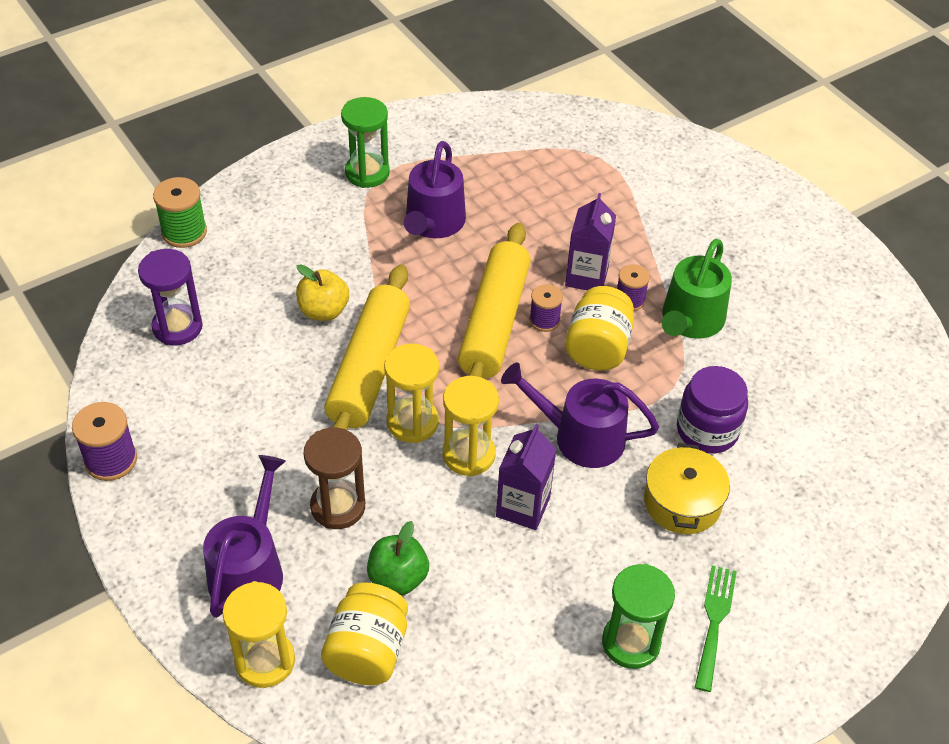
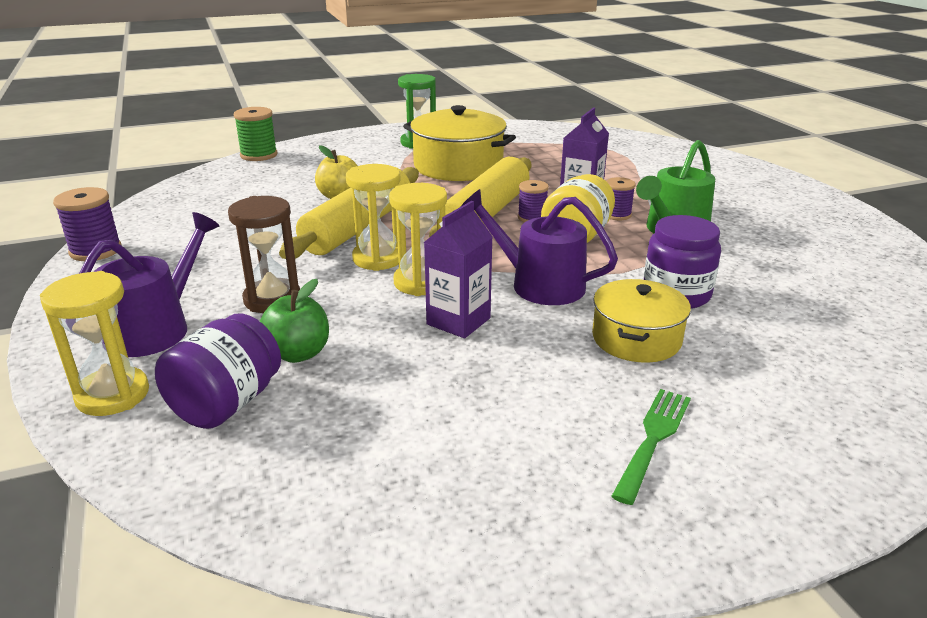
camera: 15 degrees right, 20 degrees down
purple hourglass [138,249,203,345] -> none
yellow jar [321,582,408,685] -> purple jar [155,314,281,429]
purple watering can [404,141,466,238] -> yellow pot [403,105,516,181]
green hourglass [602,564,675,669] -> none

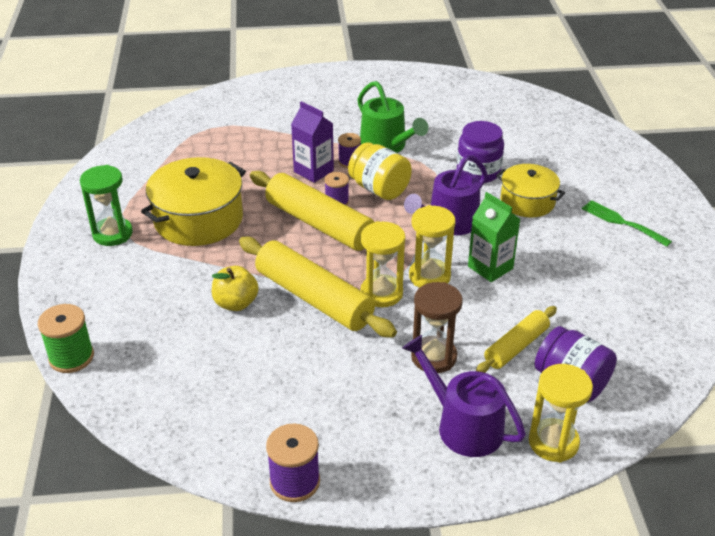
camera: 75 degrees left, 10 degrees up
green apple [260,279,329,363] -> yellow rolling pin [476,306,557,373]
purple carton [424,201,493,338] -> green carton [468,192,520,282]

